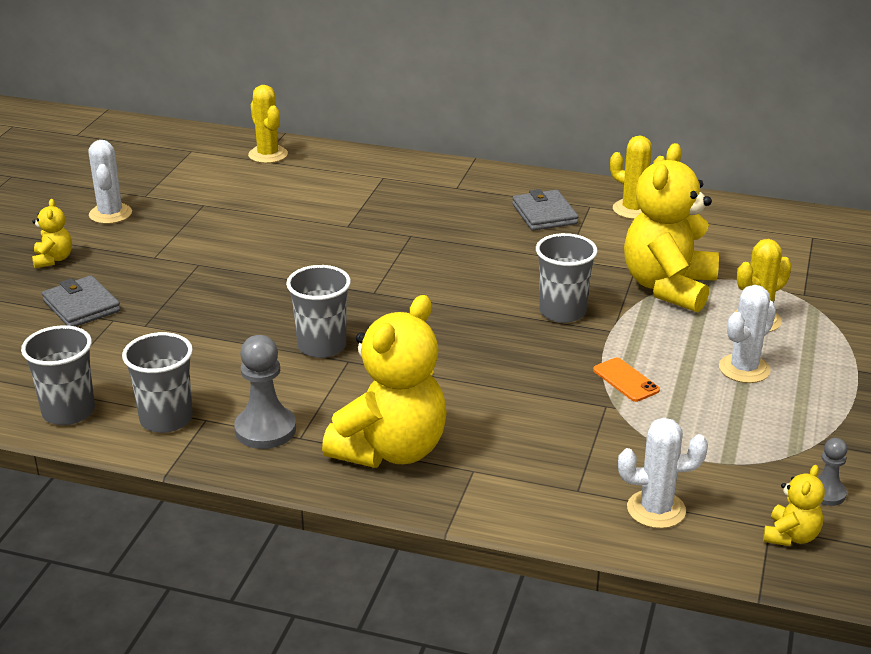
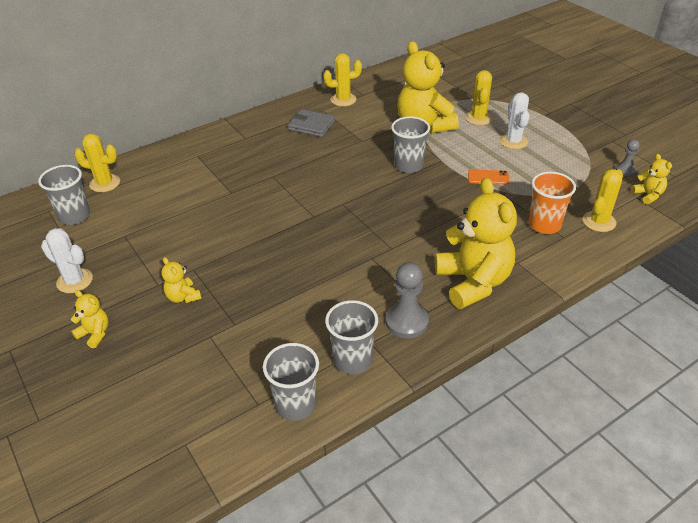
camera: 50 degrees left, 10 degrees up
grey wallet [42,275,121,327] -> none
grey cup [286,265,351,358] -> grey cup moved to [38,165,90,225]
white cactus [618,418,708,529] -> yellow cactus [582,169,623,232]
none -> yellow teddy bear [161,257,201,303]
none -> orange cup [529,172,576,234]

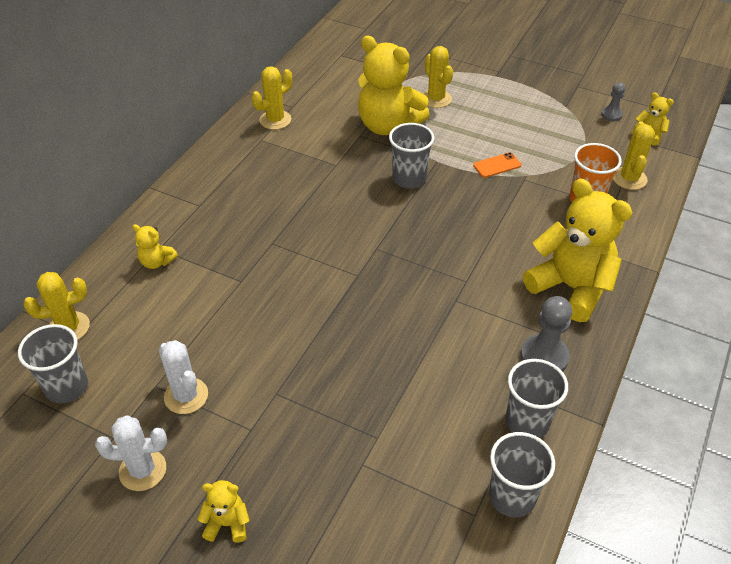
camera: 30 degrees left, 5 degrees up
yellow teddy bear [161,257,201,303] -> yellow teddy bear moved to [132,224,178,269]
grey wallet [288,109,335,137] -> none
white cactus [499,92,530,149] -> white cactus moved to [159,340,208,414]

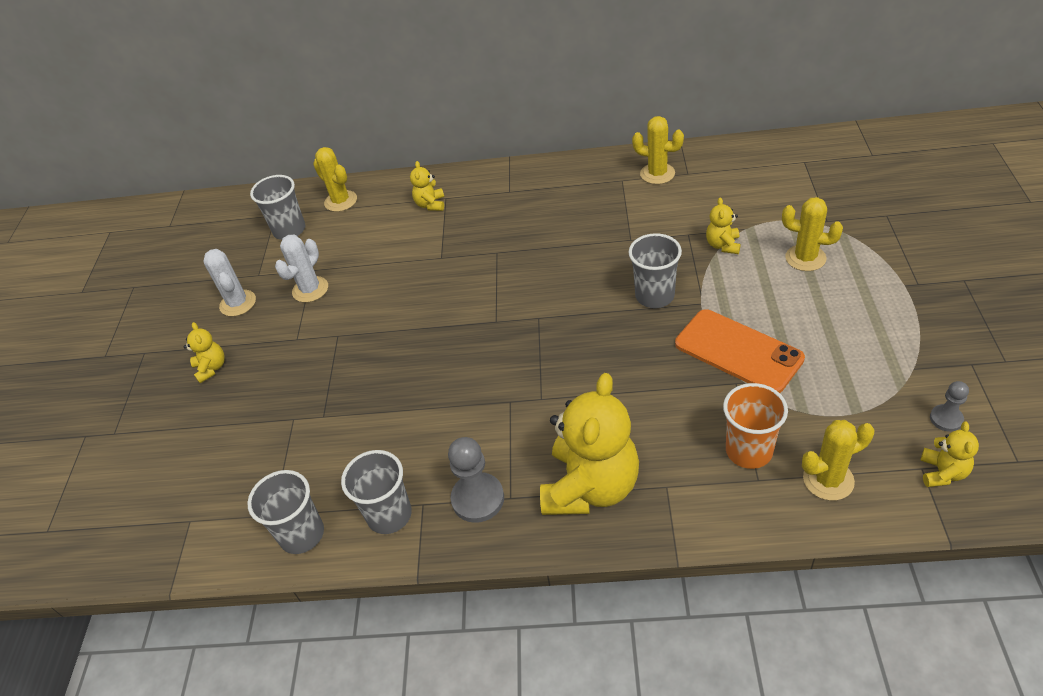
camera: 70 degrees right, 0 degrees up
yellow teddy bear [358,36,430,135] -> yellow teddy bear [706,197,741,254], size x0.45
yellow cactus [423,46,453,108] -> yellow cactus turned 75 degrees clockwise [782,197,843,271]
orange phone [473,152,521,178] -> orange phone [675,309,805,393], size x2.09

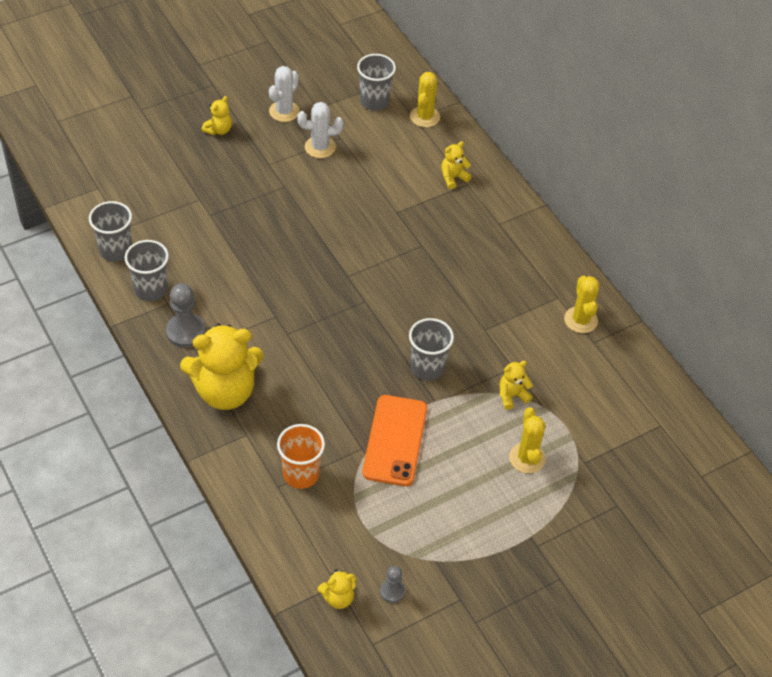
camera: 50 degrees right, 5 degrees up
yellow cactus [802,420,874,501] -> none

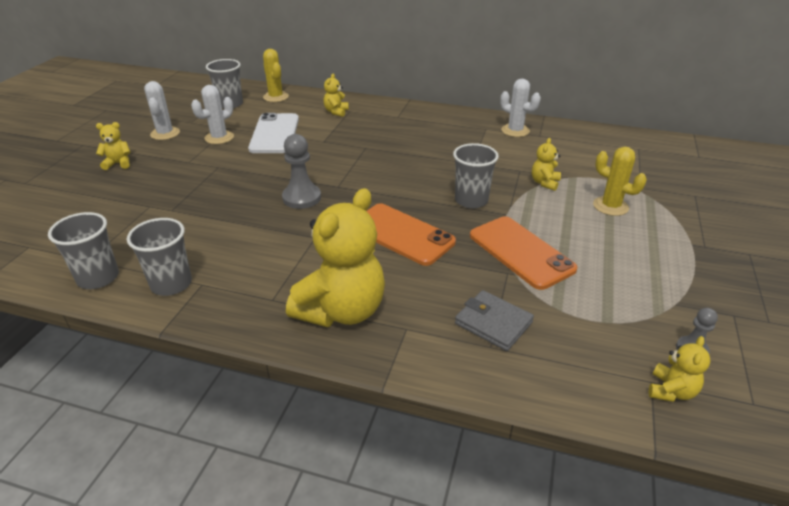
camera: 40 degrees left, 15 degrees down
grey pawn [166,284,206,348] -> grey pawn moved to [282,134,321,209]
yellow teddy bear [202,96,232,135] -> yellow teddy bear turned 90 degrees counterclockwise [96,122,131,170]
orange cup [277,424,325,489] -> grey wallet [455,290,534,351]
yellow cactus [564,276,600,333] -> white cactus [500,79,541,137]
none -> white phone [248,113,299,153]
none -> orange phone [367,204,456,266]

